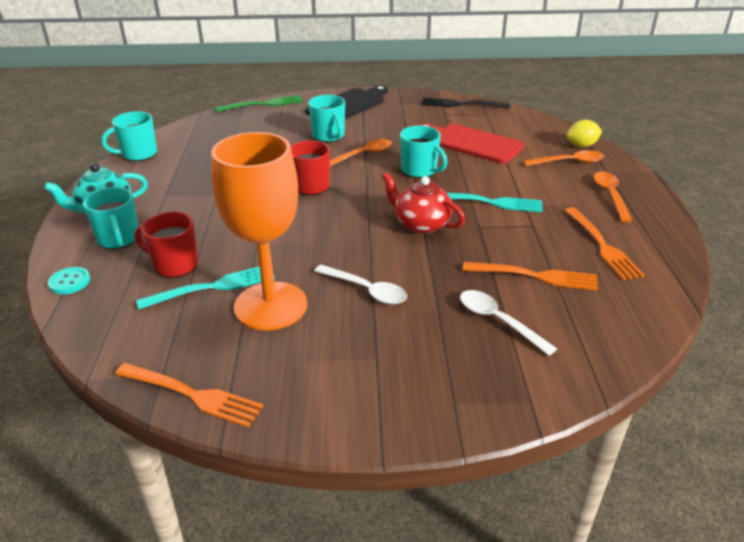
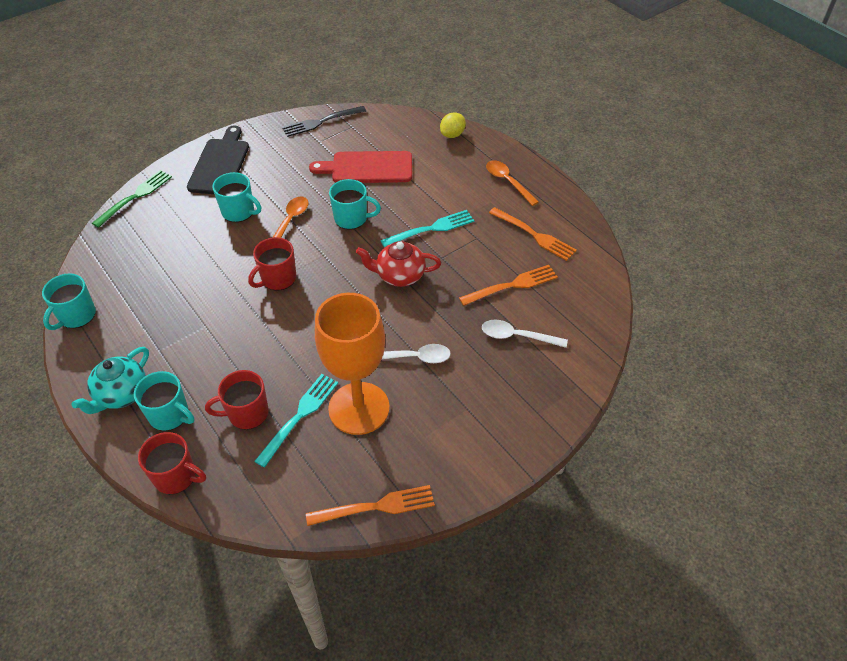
camera: 35 degrees left, 15 degrees up
turquoise button [48,267,90,294] -> red mug [138,432,206,494]
orange spoon [523,150,604,166] -> none

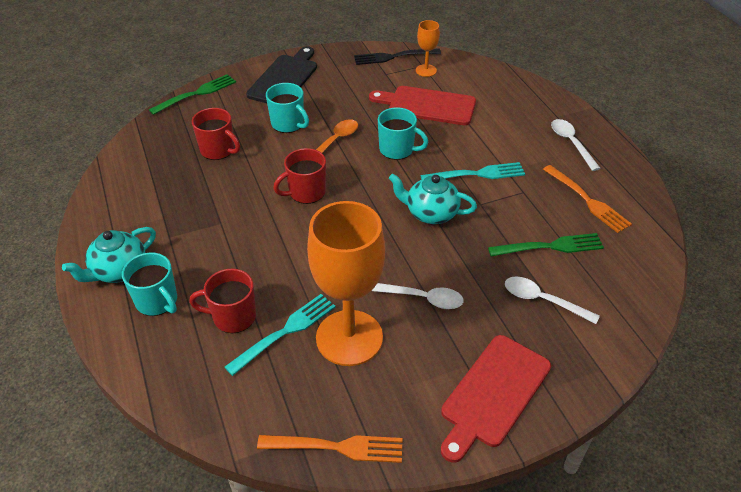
camera: 15 degrees right, 5 degrees down
turquoise mug [42,273,96,330] -> none
red mug [138,432,206,494] -> red mug moved to [192,108,240,160]
red teapot [356,241,441,287] -> turquoise teapot [389,174,477,224]
yellow lemon [440,113,466,138] -> none
orange fork [459,265,558,306] -> green fork [488,233,604,257]
orange spoon [486,160,539,206] -> white spoon [551,119,601,171]
none -> orange goblet [416,20,440,77]
none -> red cutting board [441,335,551,463]

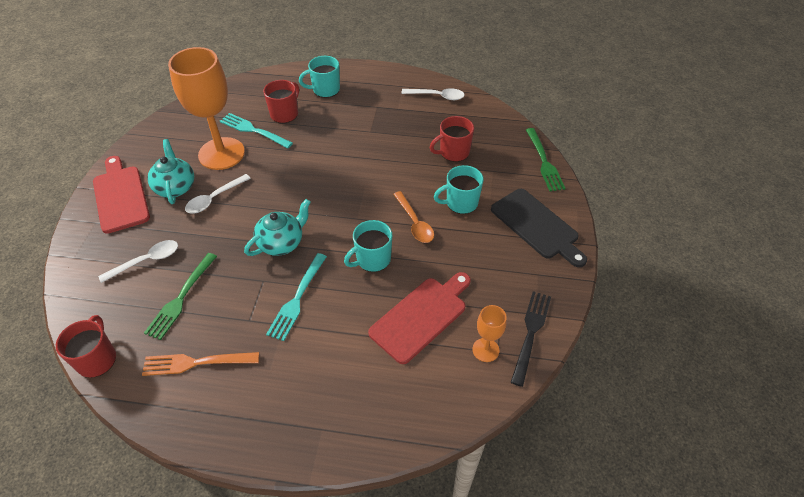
camera: 120 degrees right, 5 degrees up
turquoise teapot [62,227,156,283] -> turquoise teapot moved to [147,139,194,204]
turquoise fork [224,294,336,376] -> turquoise fork turned 135 degrees clockwise [220,113,293,148]
orange fork [257,435,403,463] -> none
red mug [273,148,326,204] -> red mug moved to [56,315,116,378]
white spoon [551,119,601,171] -> white spoon moved to [401,88,465,100]

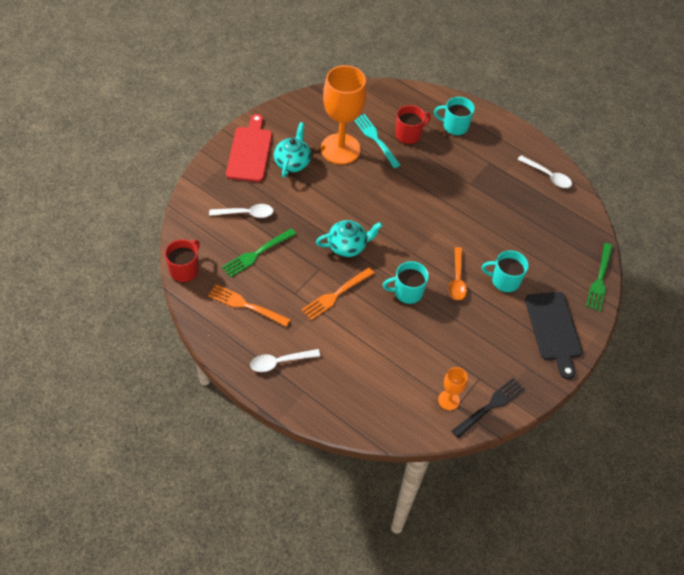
camera: 25 degrees right, 5 degrees up
white spoon [185,174,251,214] -> white spoon moved to [250,349,320,372]
turquoise fork [266,253,327,341] -> orange fork [302,268,375,320]
red cutting board [368,272,471,364] -> none
red mug [430,116,474,162] -> none

